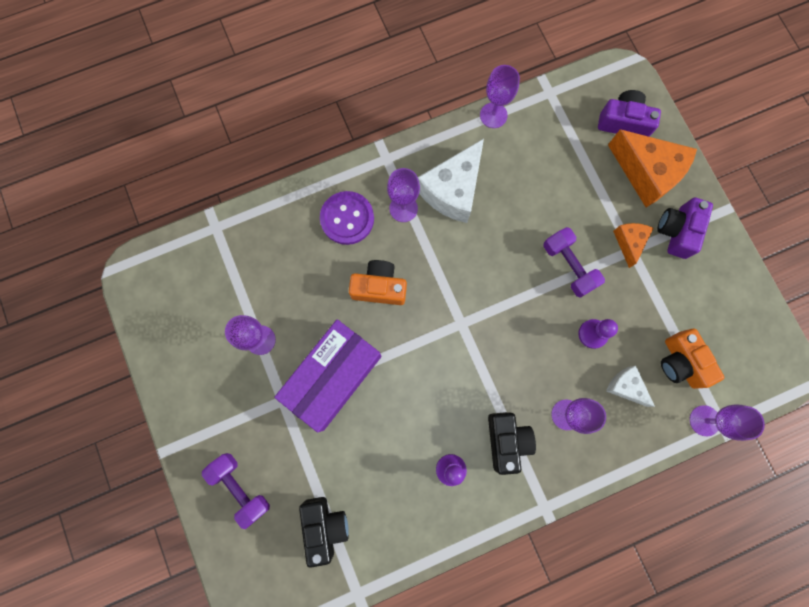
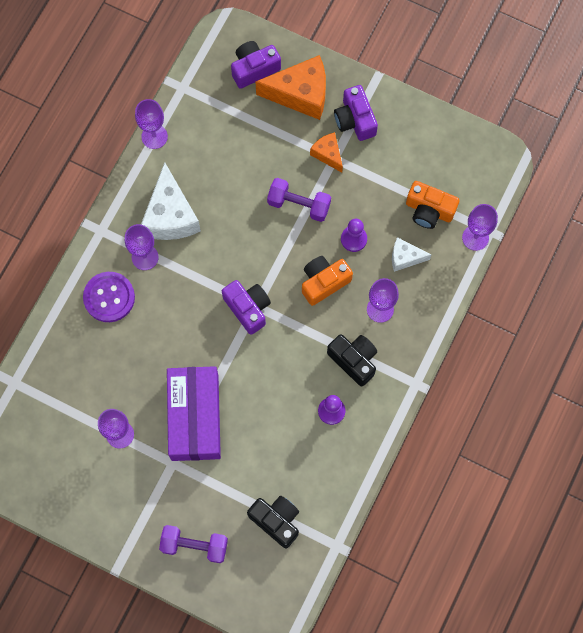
camera: 40 degrees left, 5 degrees down
orange camera [349,260,407,305] -> orange camera moved to [302,256,353,306]
none -> purple camera [222,280,271,335]

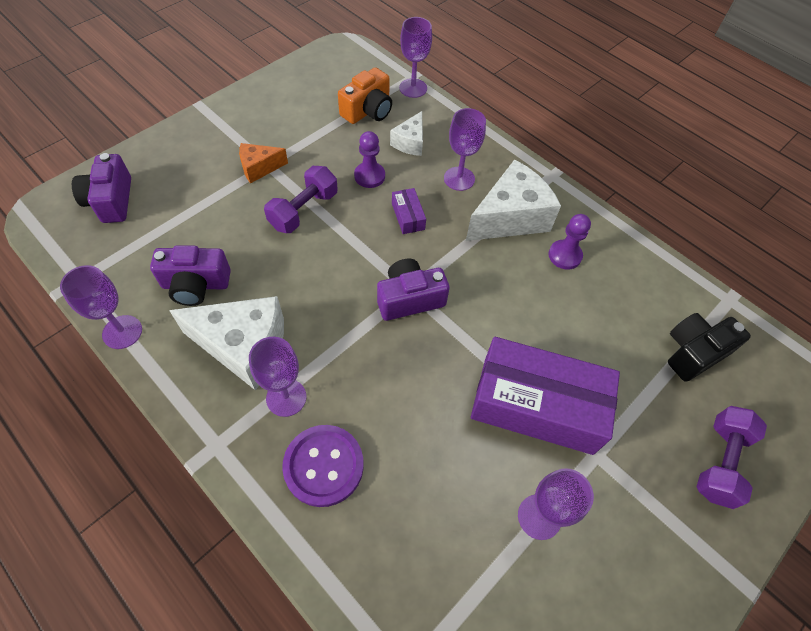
camera: 75 degrees left, 15 degrees down
orange cheese [255,55,326,120] -> none
orange camera [302,256,353,306] -> purple box [392,188,426,234]
black camera [327,334,377,386] -> white cheese [466,159,561,241]
purple camera [334,85,378,141] -> purple camera moved to [150,245,231,306]

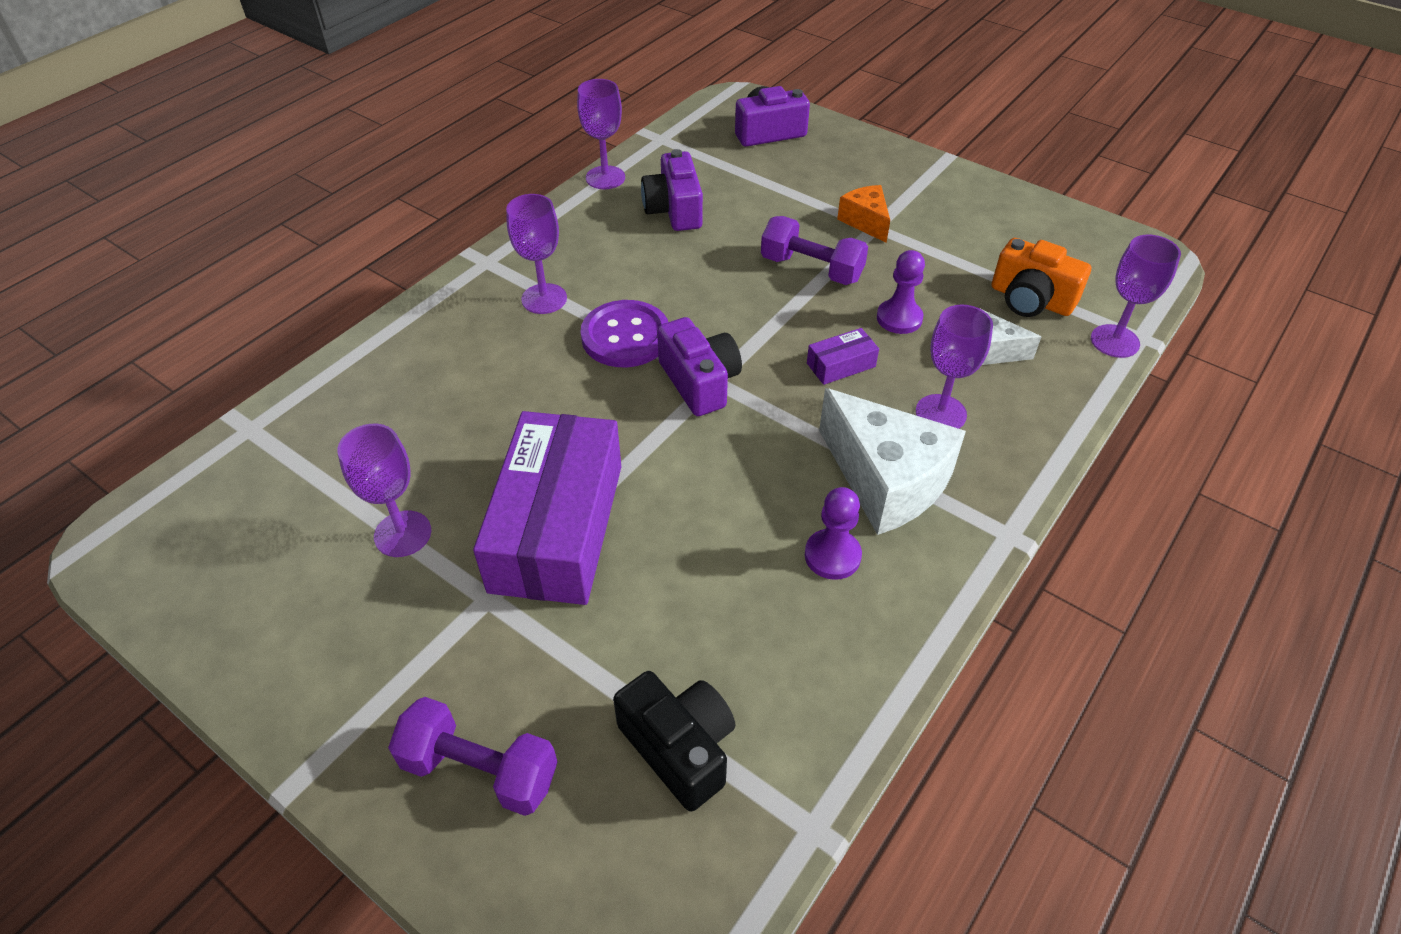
camera: 85 degrees right, 10 degrees down
white cheese [169,296,284,390] -> none
purple button [282,425,364,507] -> purple button moved to [580,300,668,367]

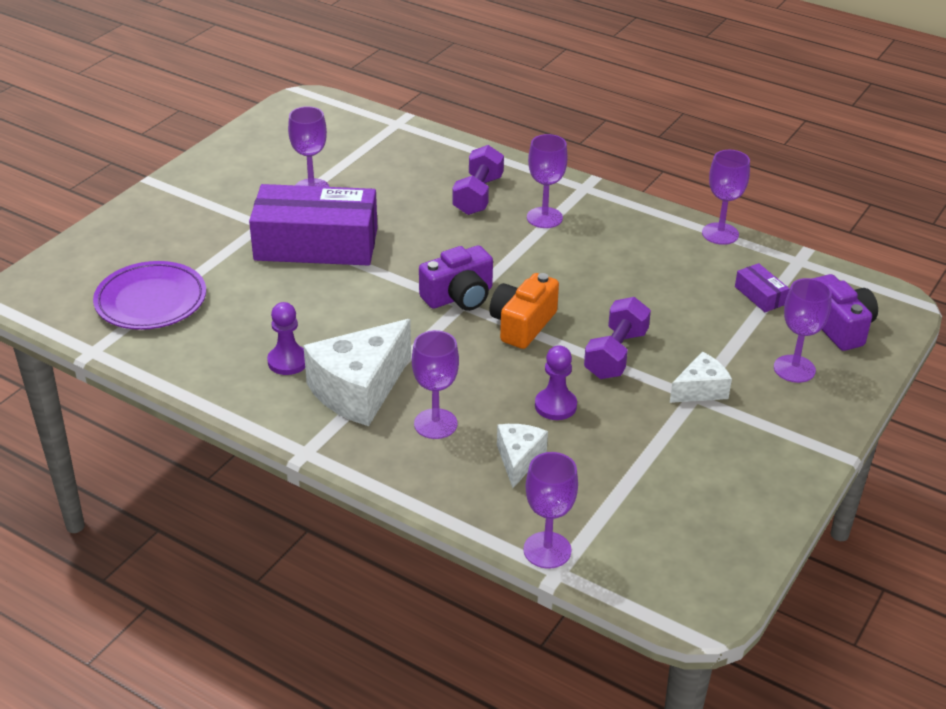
camera: 85 degrees right, 10 degrees down
purple dumbbell [388,697,557,816] -> purple dumbbell moved to [452,145,504,215]
purple button [580,300,668,367] -> none
black camera [613,671,736,812] -> purple plate [93,261,206,330]
purple camera [641,149,703,231] -> none
purple box [807,328,879,385] -> purple box moved to [735,263,789,312]
orange cheese [837,185,890,243] -> white cheese [670,352,732,403]
orange camera [992,238,1091,317] -> orange camera moved to [489,273,559,349]
none -> purple goblet [774,278,832,383]

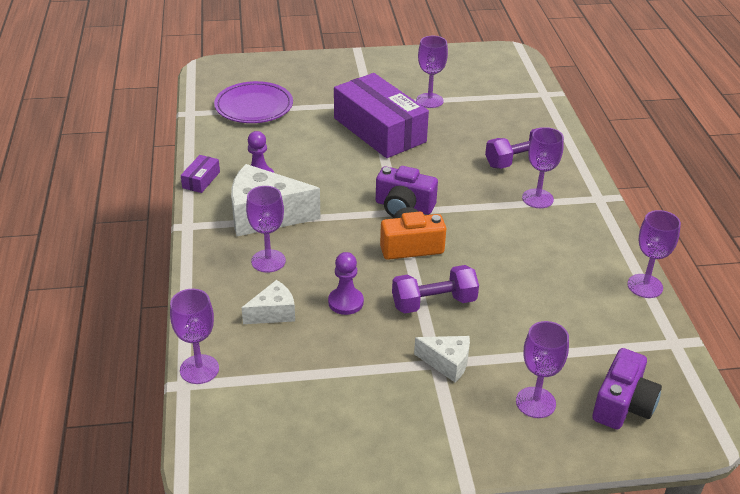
camera: 50 degrees right, 0 degrees up
purple box [735,263,789,312] -> purple box moved to [181,155,220,193]

